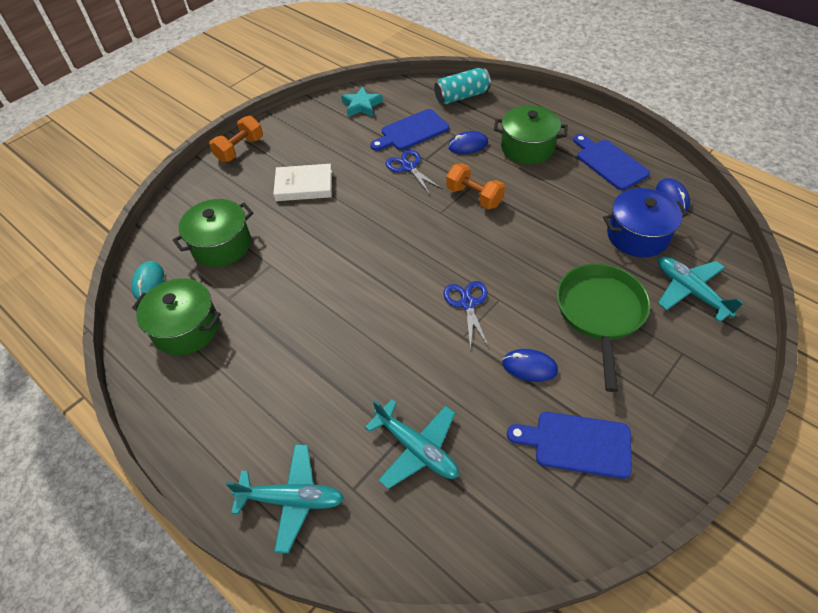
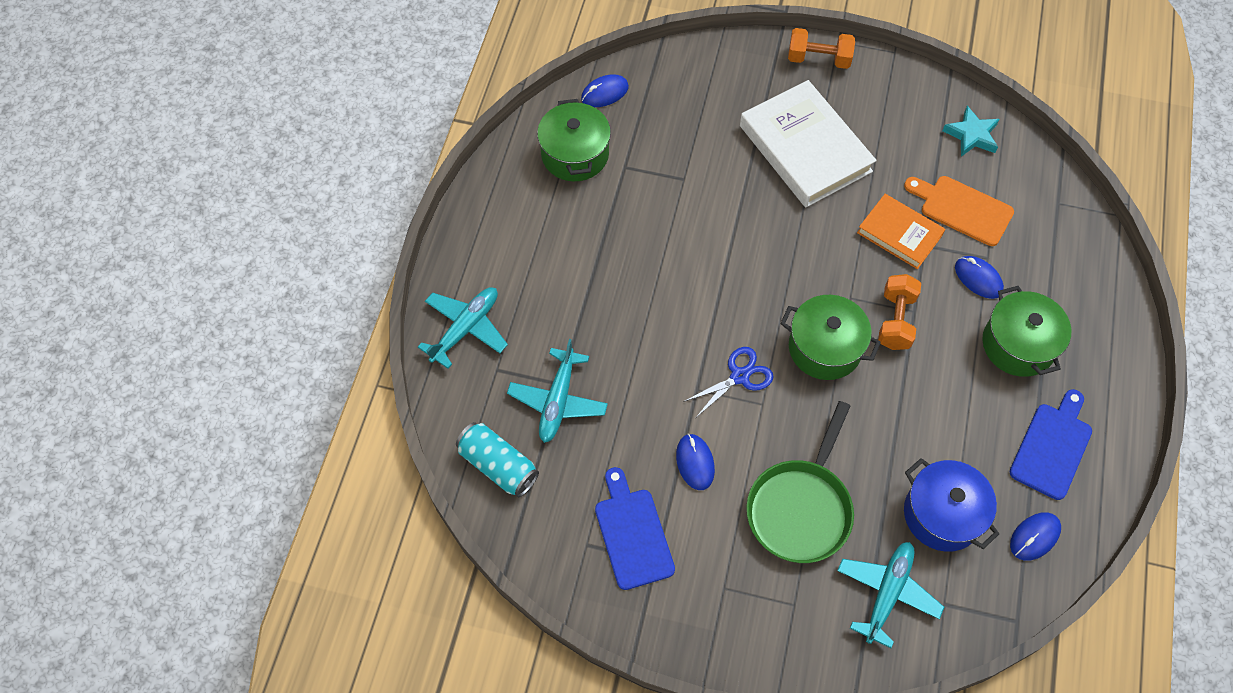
camera: 60 degrees right, 10 degrees up
turquoise mouse [132,261,164,300] -> blue mouse [581,74,629,107]
green pot [173,199,253,267] -> green pot moved to [780,295,881,380]
turquoise plane [225,444,344,553] -> turquoise plane turned 120 degrees counterclockwise [418,287,508,369]
white book [273,164,332,201] -> white book [740,80,877,207], size x1.71
blue cutting board [370,109,449,151] -> orange cutting board [904,176,1014,246]
blue scissors [386,150,442,195] -> orange book [857,194,945,269]
turquoise can [434,68,491,104] -> turquoise can moved to [456,422,539,497]
green pan [557,264,650,392] -> green pan turned 135 degrees clockwise [746,401,854,563]

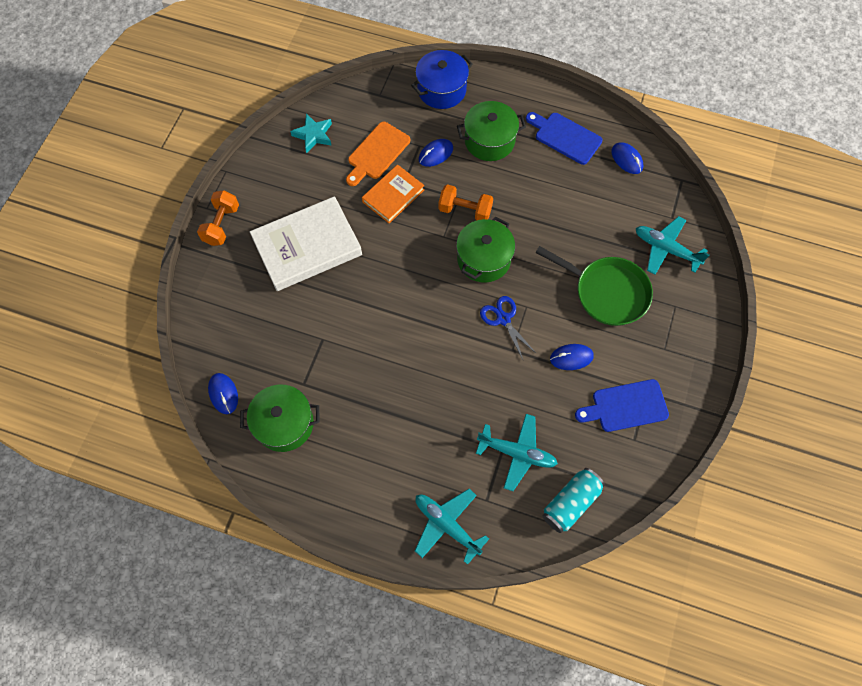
camera: 85 degrees left, 5 degrees up
blue pot [904,458,999,552] -> blue pot moved to [411,50,473,109]

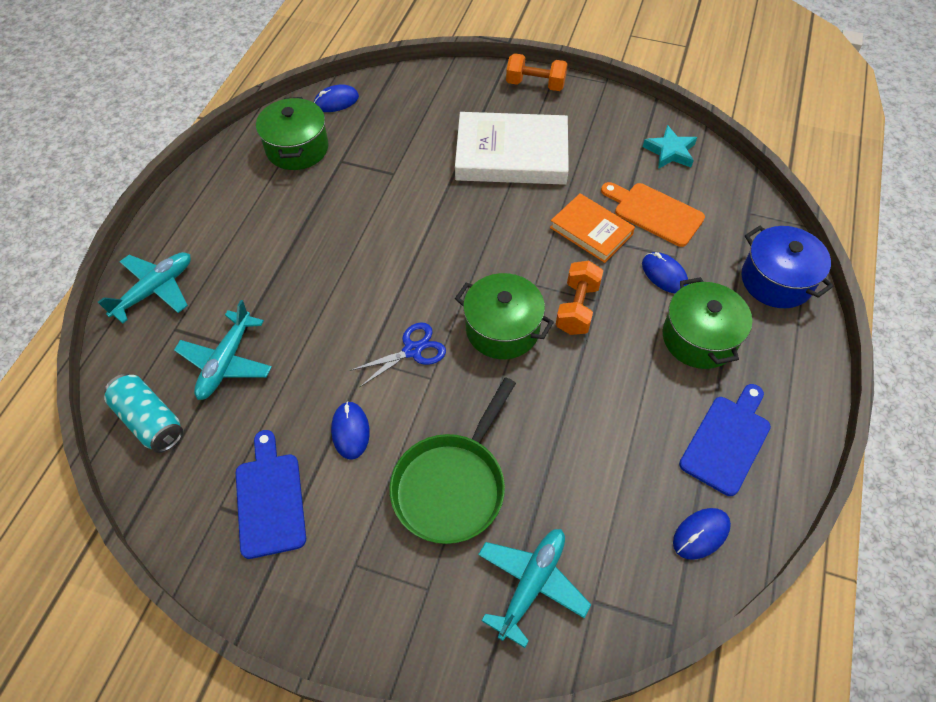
camera: 90 degrees right, 10 degrees down
white book [250,196,362,291] -> white book turned 60 degrees counterclockwise [455,112,569,185]

